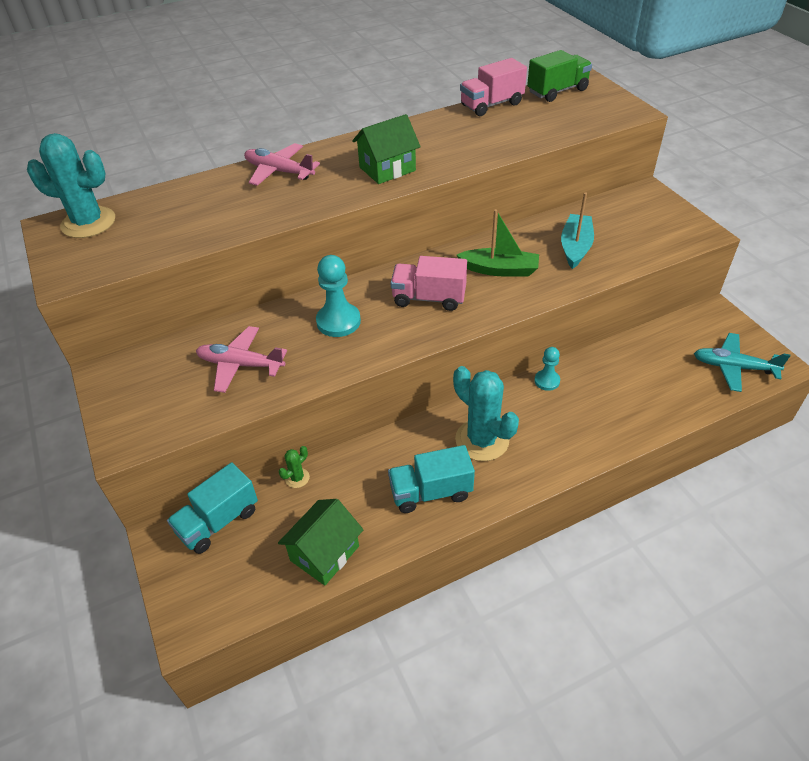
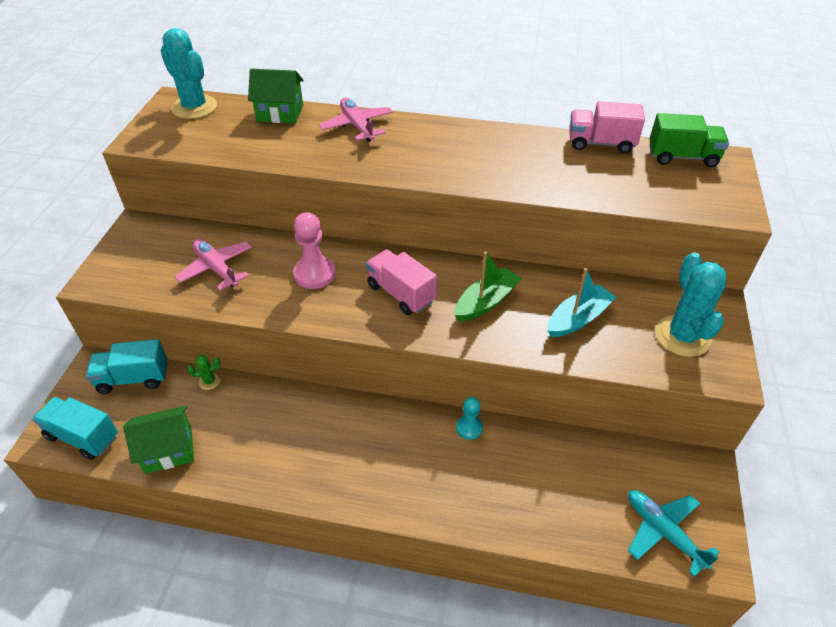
camera: 35 degrees right, 0 degrees up
turquoise pawn [316,255,361,337] -> pink pawn [293,212,336,289]
green house [352,114,421,184] -> green house moved to [248,69,304,123]
turquoise truck [388,445,475,513] -> turquoise truck moved to [32,397,118,460]
turquoise cactus [453,366,519,461] -> turquoise cactus moved to [655,252,726,357]
green boat [457,209,539,277] -> green boat turned 90 degrees counterclockwise [454,251,522,322]

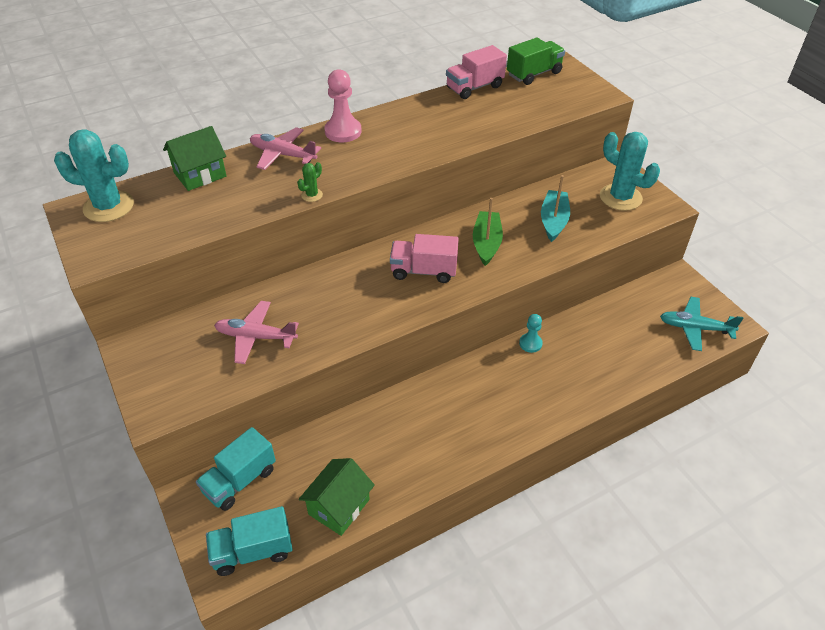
camera: 40 degrees left, 0 degrees up
green cactus [187,355,221,390] -> green cactus moved to [297,162,323,202]
pink pawn [293,212,336,289] -> pink pawn moved to [324,69,362,142]

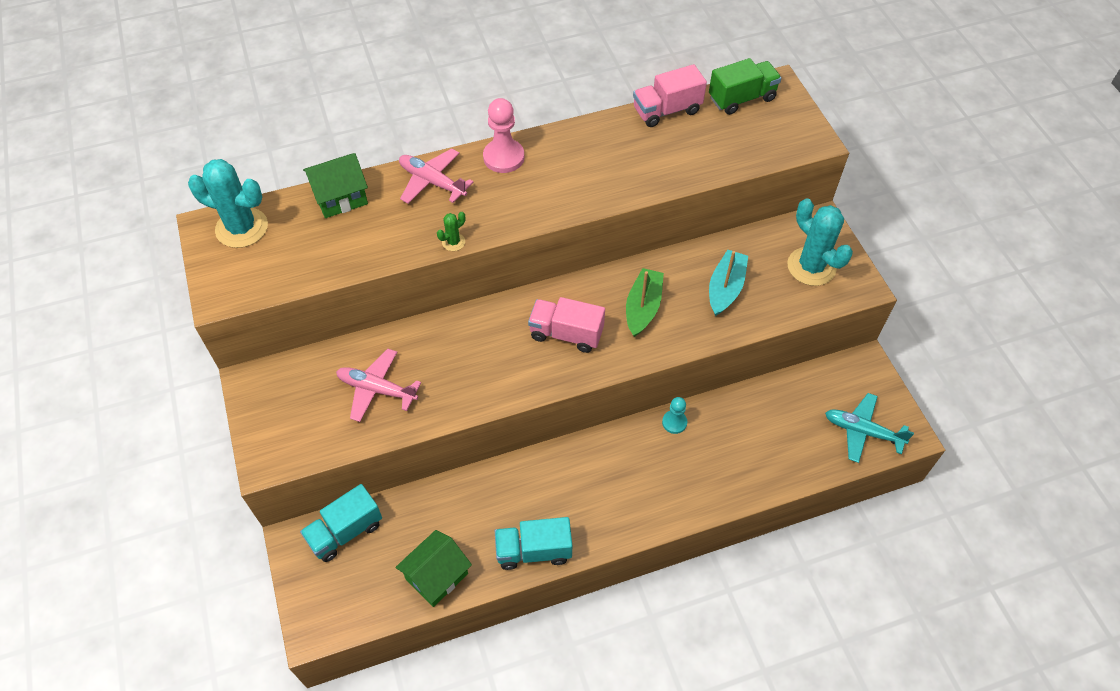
camera: 10 degrees right, 10 degrees up
turquoise truck [206,506,292,576] -> turquoise truck moved to [495,517,572,570]

